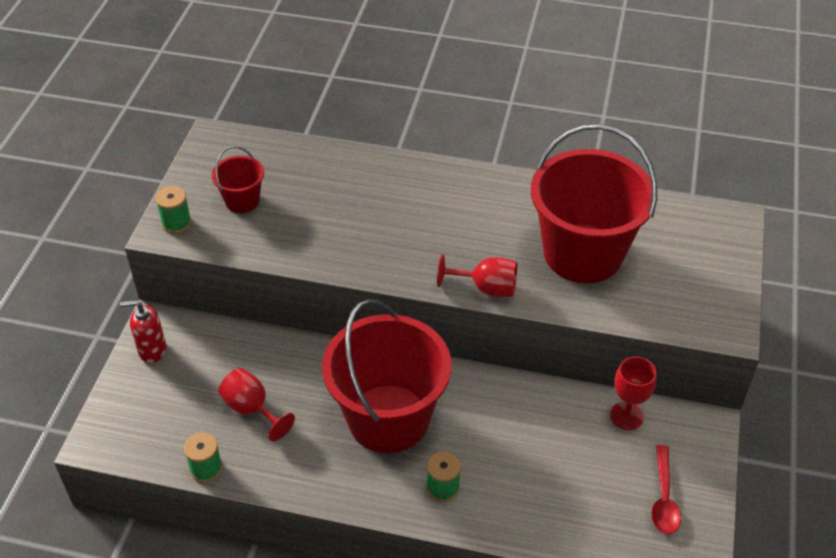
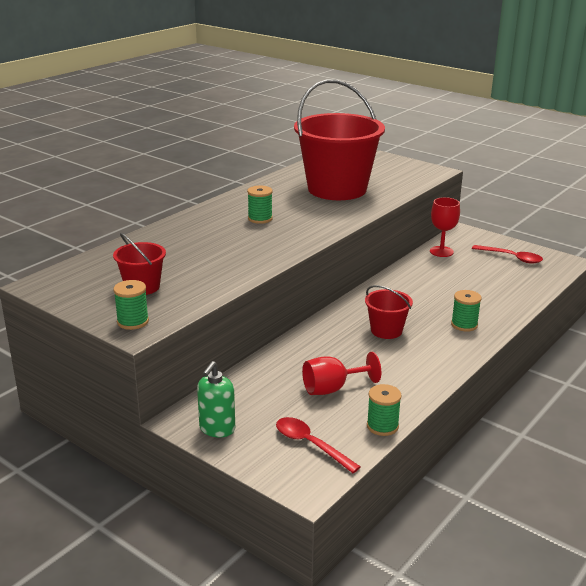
camera: 65 degrees left, 20 degrees down
red soap dispenser [120,300,166,363] -> green soap dispenser [197,361,235,437]
red bucket [322,299,451,453] -> red bucket [365,285,413,339], size x0.45
red goblet [437,254,517,297] -> none
none -> green spool [247,186,273,224]
none -> red spoon [276,417,361,473]

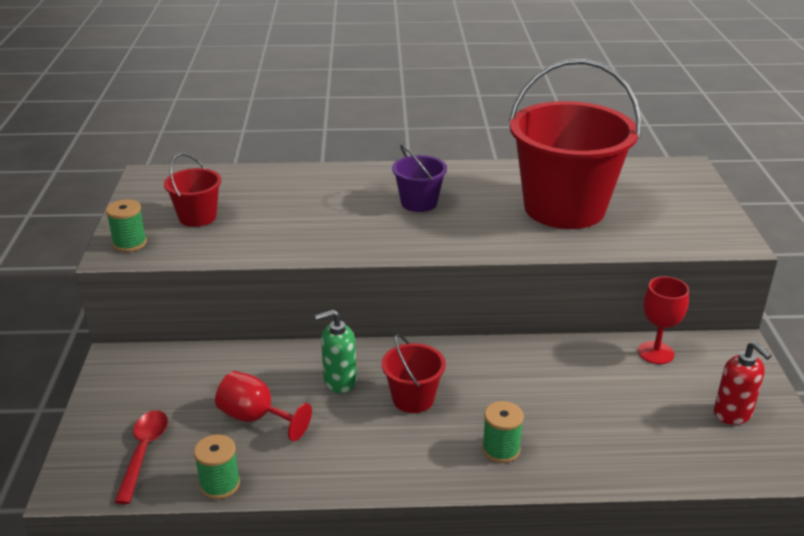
camera: 50 degrees right, 5 degrees up
green soap dispenser [197,361,235,437] -> green soap dispenser moved to [315,309,357,393]
green spool [247,186,273,224] -> purple bucket [392,145,447,212]
red spoon [472,245,543,264] -> red soap dispenser [714,342,772,425]

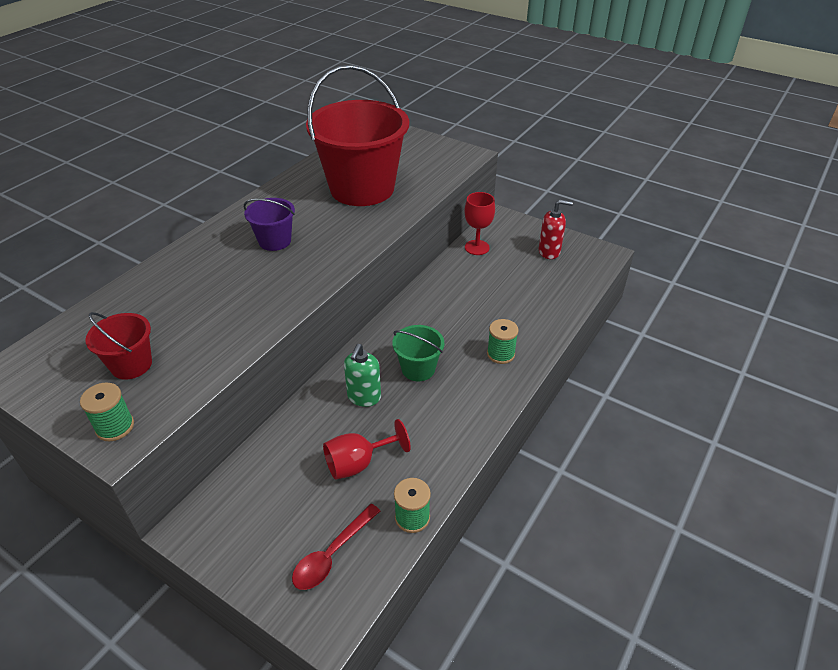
camera: 55 degrees left, 10 degrees up
red spoon [115,410,168,504] -> red spoon turned 90 degrees counterclockwise [292,504,380,590]
red bucket [382,334,446,413] -> green bucket [392,325,444,381]

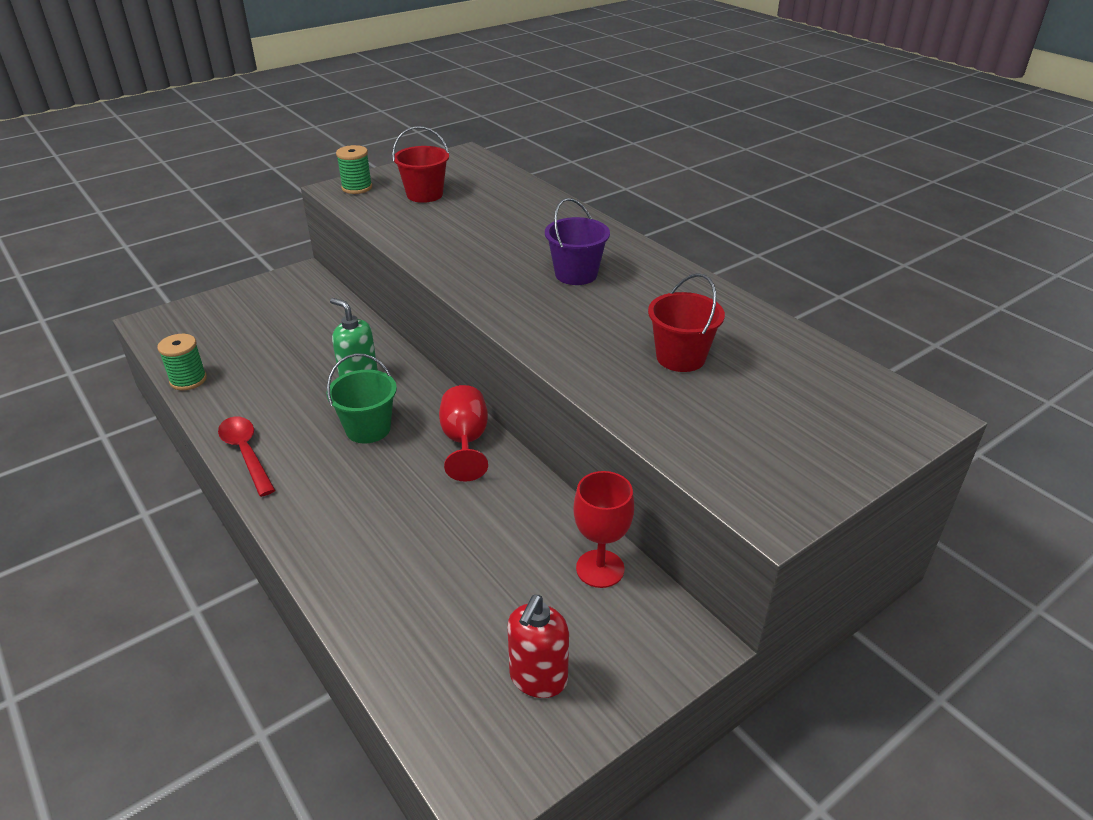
camera: 110 degrees right, 5 degrees down
red spoon [292,504,380,590] -> red spoon moved to [218,416,275,497]
red bucket [306,65,409,206] -> red bucket [648,273,725,372], size x0.45
red goblet [323,419,411,480] -> red goblet moved to [439,385,488,482]
green spool [487,319,519,364] -> none

